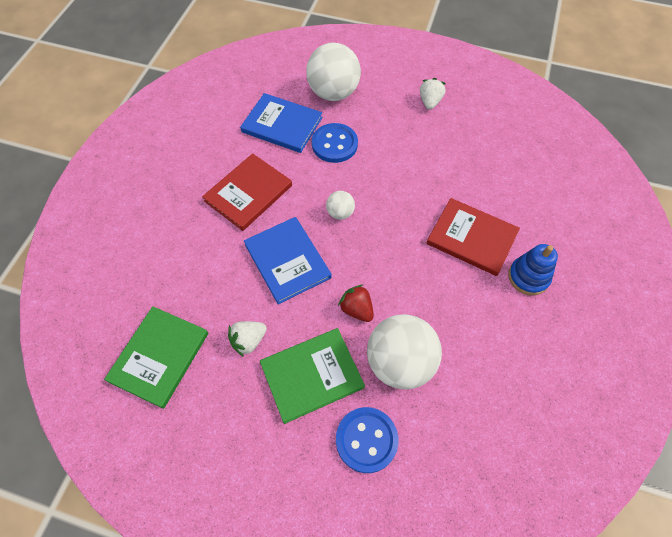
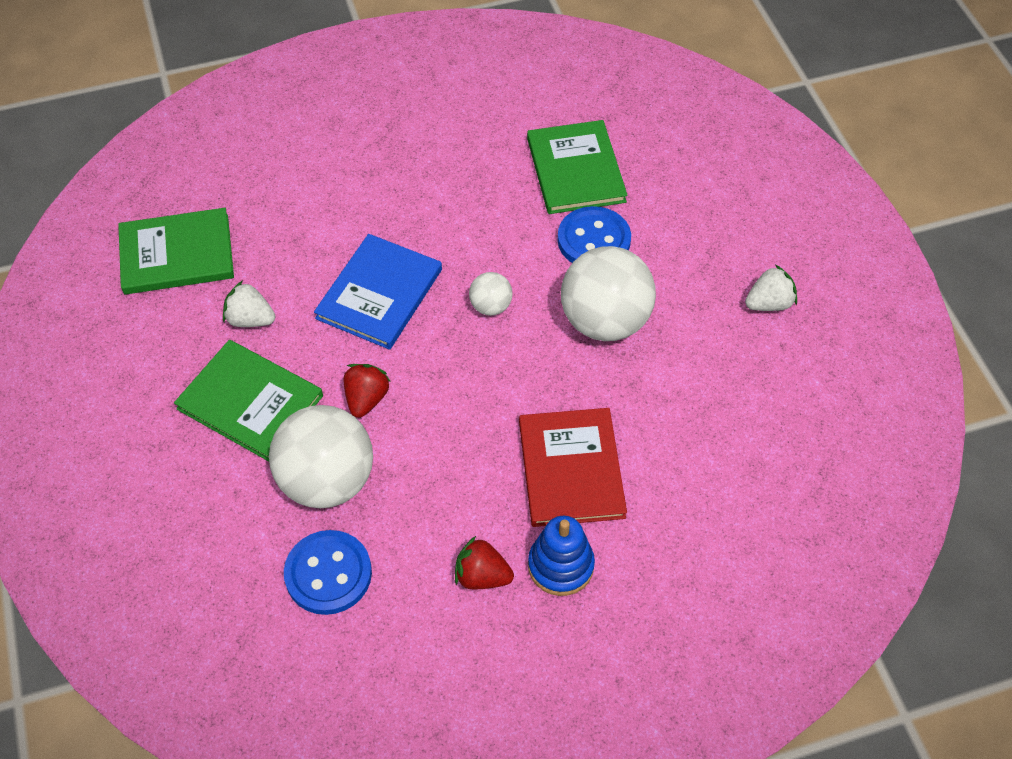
camera: 55 degrees right, 5 degrees down
red book [202,153,292,231] -> none
blue book [240,93,322,153] -> green book [527,120,627,214]
white ball [306,43,361,101] -> white ball moved to [561,246,656,341]
blue button [336,407,399,473] -> blue button moved to [284,530,372,615]
none -> red strawberry [455,536,514,589]

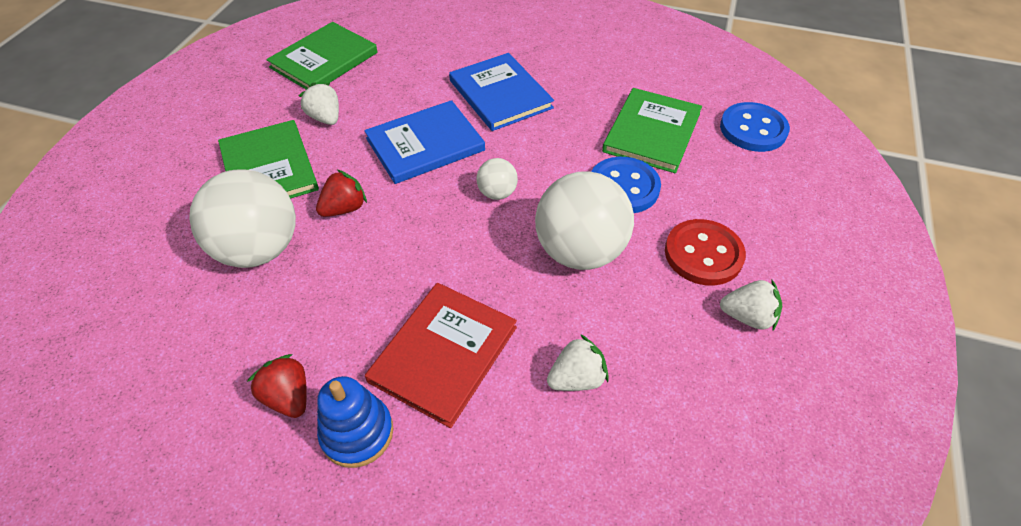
camera: 35 degrees right, 5 degrees down
green book [118,208,234,295] -> green book turned 75 degrees counterclockwise [266,22,378,90]
blue button [284,530,372,615] -> blue button moved to [720,102,790,152]
none -> blue book [449,53,554,131]
none -> white strawberry [547,334,609,391]
none -> red button [665,219,746,286]

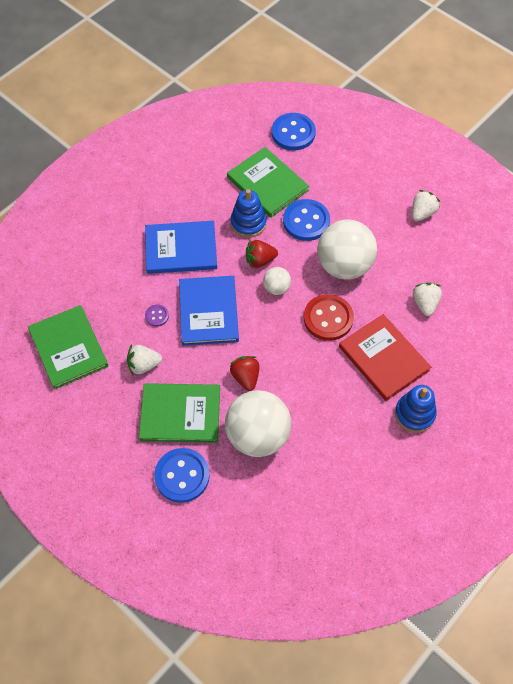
camera: 65 degrees left, 10 degrees up
red strawberry [247,354,307,418] -> red strawberry moved to [246,240,278,269]
red button [665,219,746,286] -> red button moved to [304,294,354,341]
none -> purple button [145,305,169,327]
none -> blue button [154,448,210,503]
none -> blue stacking toy [231,189,266,238]

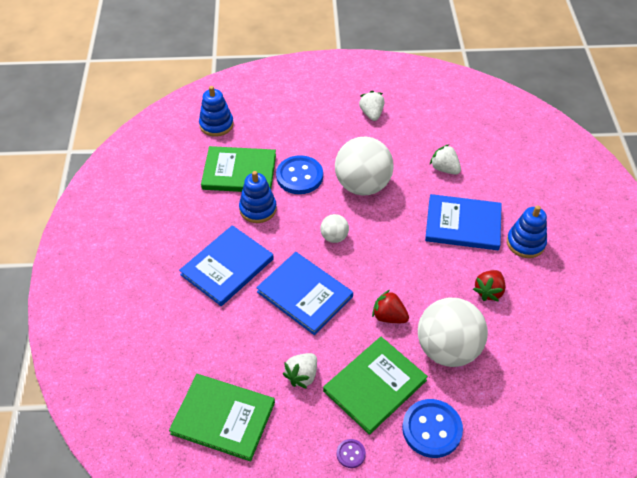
camera: 45 degrees left, 10 degrees down
purple button [145,305,169,327] -> purple button moved to [337,439,366,468]
red strawberry [246,240,278,269] -> red strawberry moved to [473,270,506,301]
blue button [272,113,316,150] -> blue stacking toy [199,86,234,137]
red button [304,294,354,341] -> none
red book [339,314,431,401] -> blue book [425,194,502,250]

